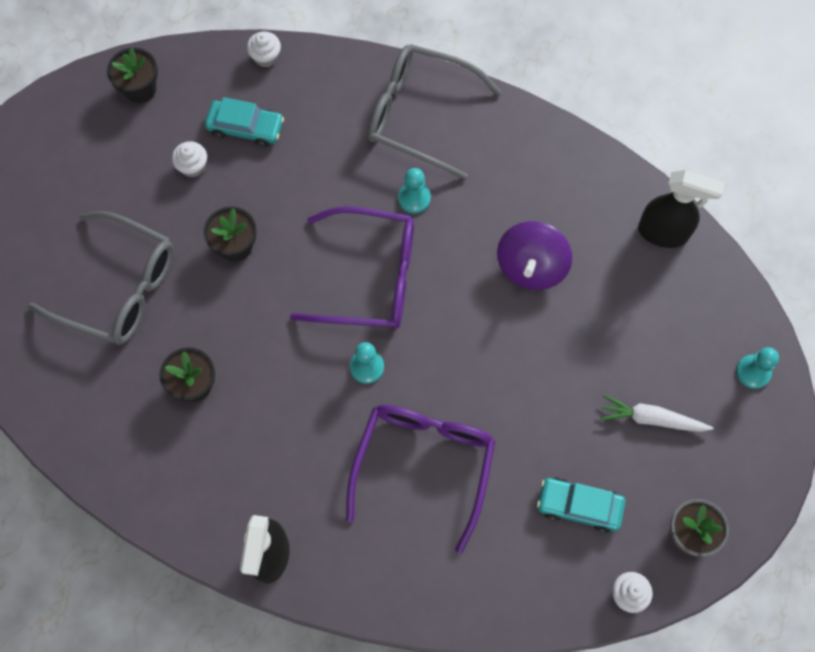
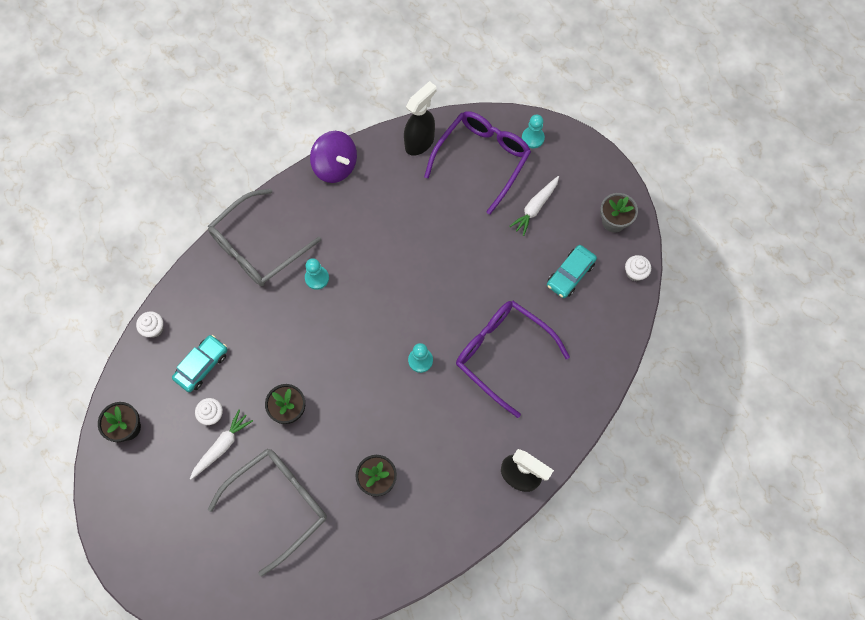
camera: 65 degrees left, 0 degrees up
purple glasses [290,206,414,329] -> purple glasses moved to [424,111,531,215]
purple spinning top [497,221,572,290] -> purple spinning top moved to [310,131,357,183]
none -> white carrot [190,409,253,480]

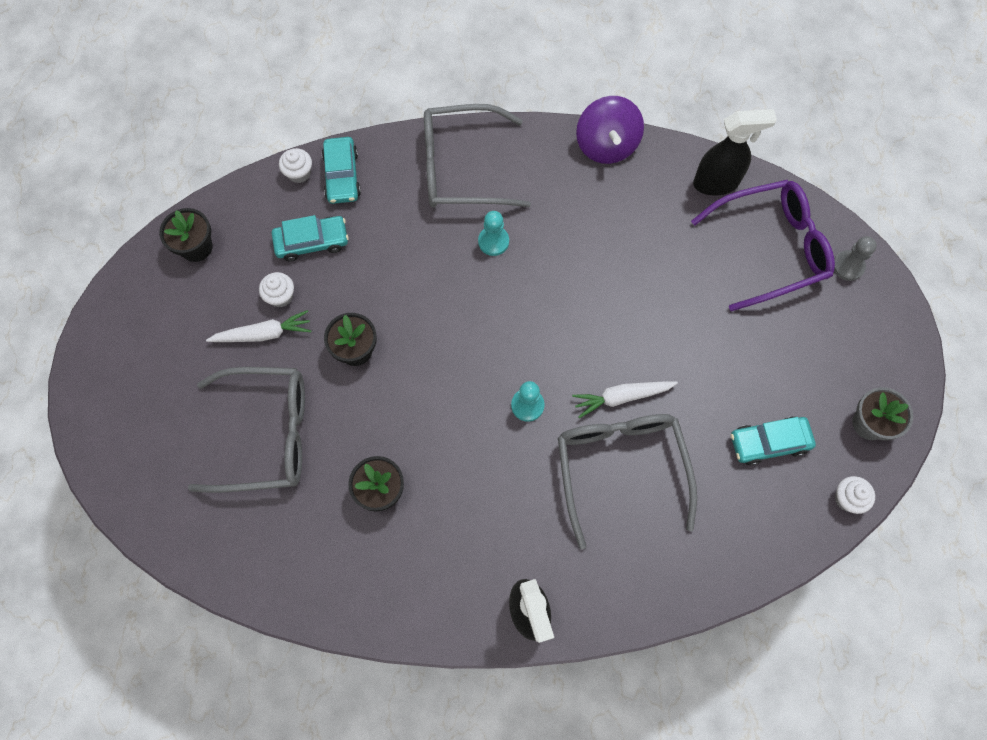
camera: 40 degrees right, 0 degrees up
purple glasses [456,301,570,418] -> grey glasses [558,414,697,549]
white carrot [509,176,559,236] -> white carrot moved to [572,381,678,418]
turquoise pawn [522,114,545,148] -> grey pawn [834,236,877,281]
none -> turquoise car [322,137,361,204]

